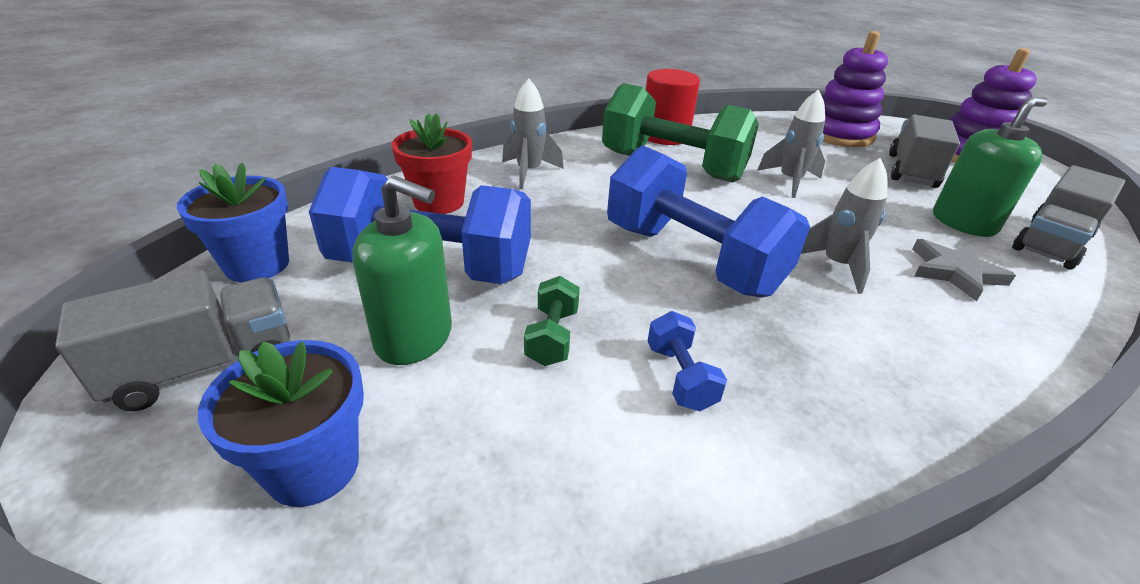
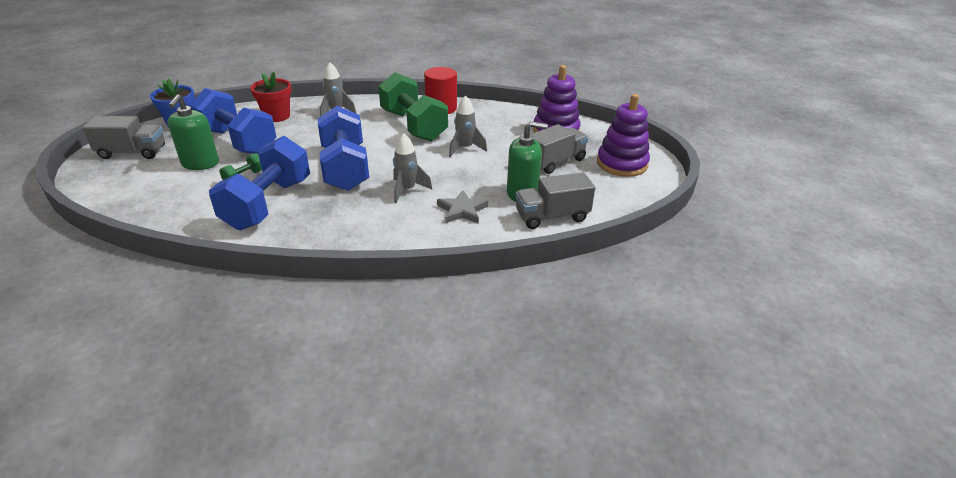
camera: 30 degrees right, 0 degrees up
blue flower pot [198,340,364,507] -> none
green soap dispenser [352,175,452,365] -> green soap dispenser turned 45 degrees clockwise [167,94,219,170]
blue dumbbell [648,311,727,411] -> blue dumbbell [209,136,310,230], size x2.41

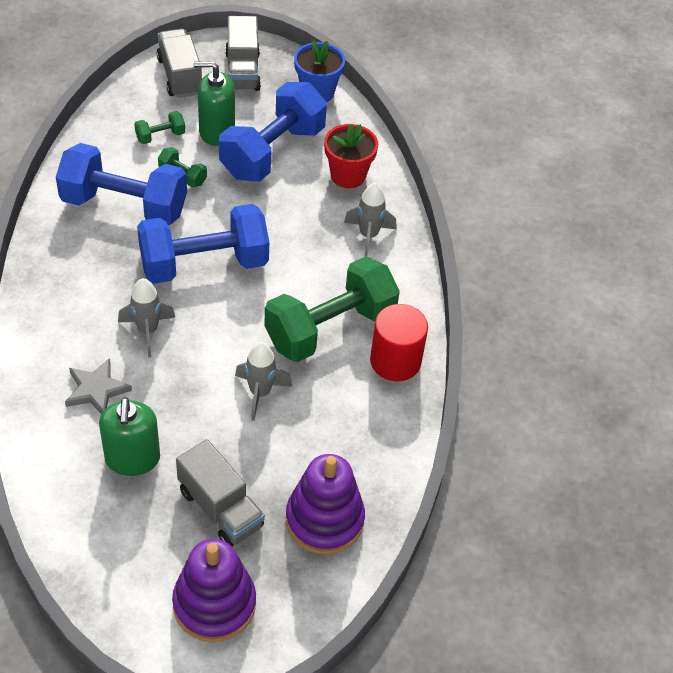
camera: 85 degrees right, 15 degrees up
grey truck [516,172,595,229] -> grey truck moved to [157,29,202,98]
none -> green dumbbell [134,111,185,144]

